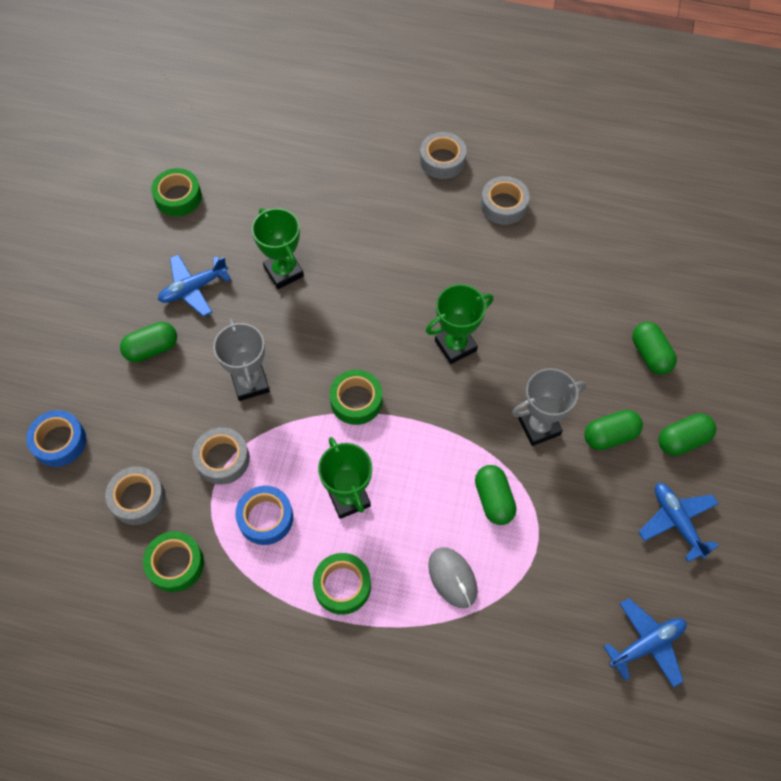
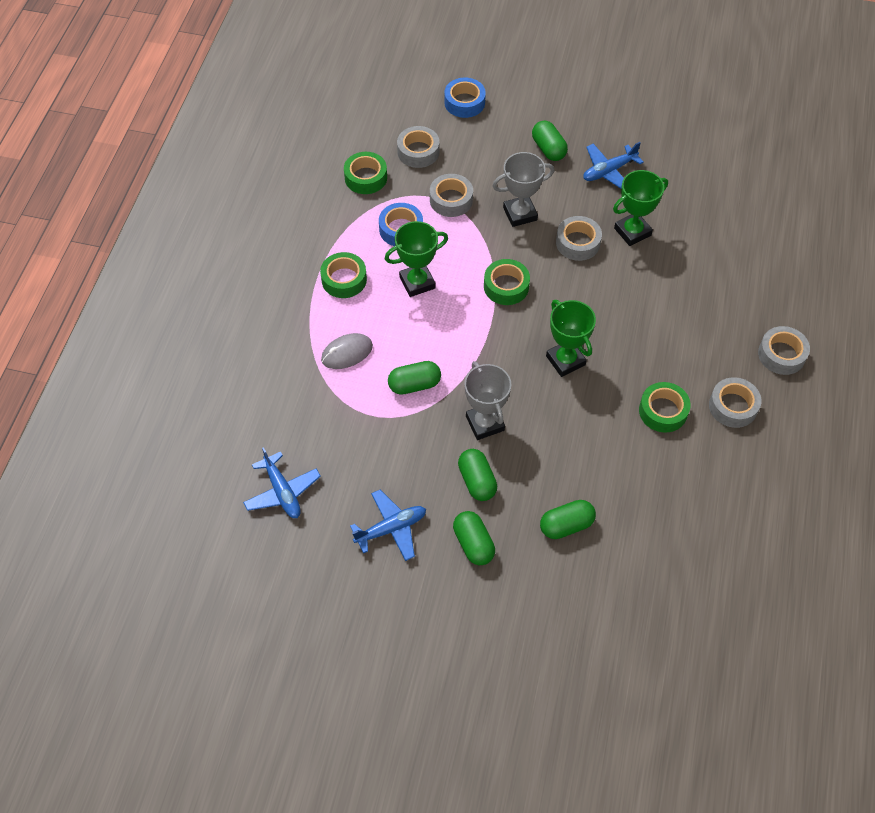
camera: 90 degrees right, 5 degrees down
green tape [151,168,202,217] -> green tape moved to [639,382,691,433]
blue plane [158,254,231,317] -> blue plane turned 90 degrees counterclockwise [583,142,644,189]
none -> grey tape [556,216,602,261]

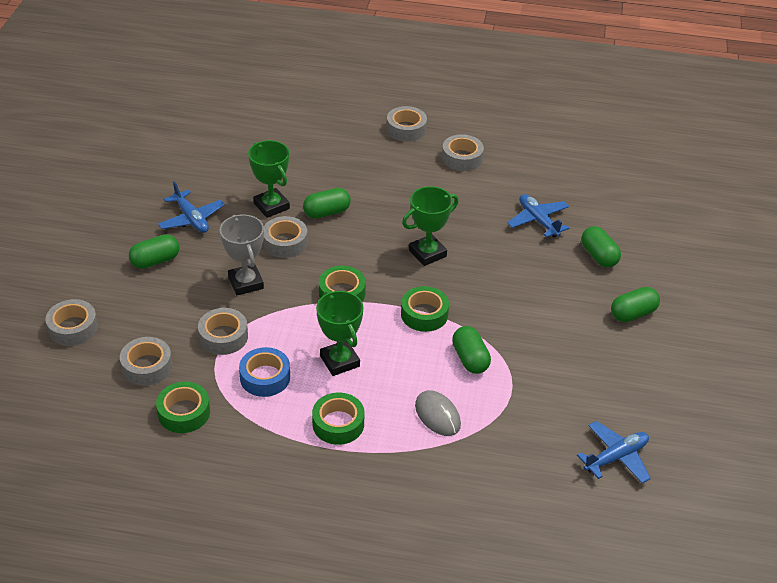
camera: 95 degrees left, 15 degrees down
blue plane [350,490,426,561] -> blue plane moved to [507,194,569,238]
blue tape [444,78,486,118] -> grey tape [45,299,98,346]
green capsule [458,449,497,501] -> green capsule moved to [303,188,351,219]
grey trophy [464,361,511,440] -> none
green tape [639,382,691,433] -> green tape moved to [401,286,449,332]

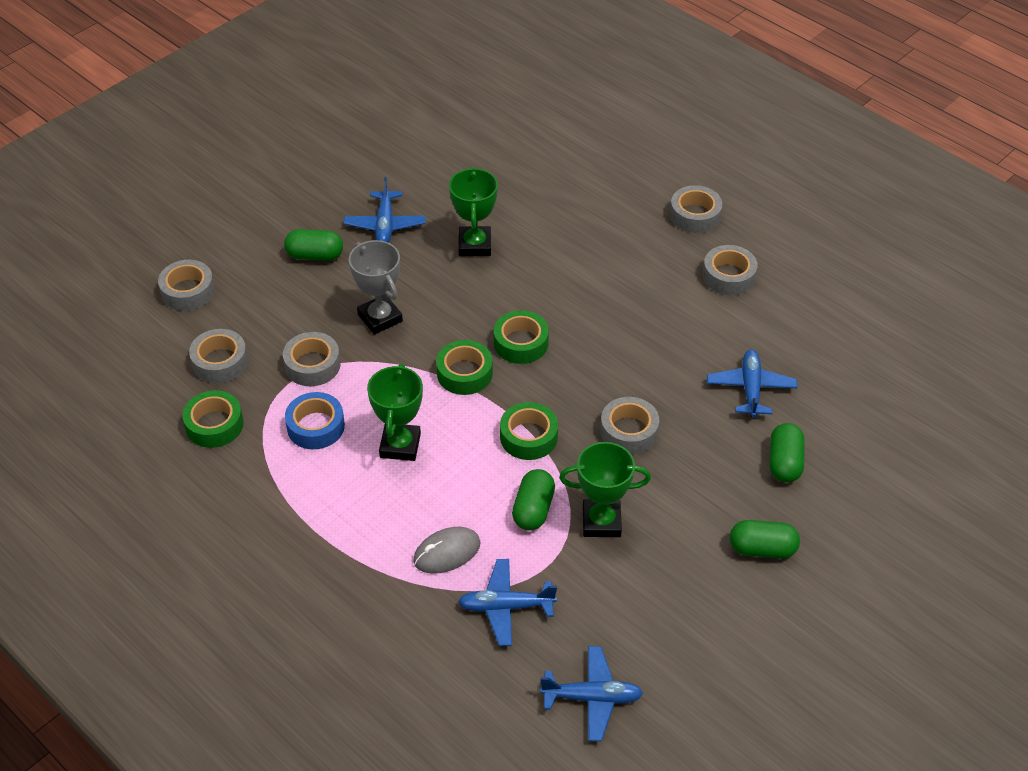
camera: 35 degrees right, 5 degrees up
grey trophy [220,215,264,295] -> grey trophy turned 45 degrees counterclockwise [349,240,403,335]
grey tape [263,216,308,258] -> grey tape moved to [600,397,659,454]
green capsule [303,188,351,219] -> none
green tape [312,393,364,445] -> green tape moved to [494,310,549,364]
green trophy [402,186,459,266] -> green trophy moved to [559,442,651,537]
grey mouse [415,390,461,436] -> grey mouse turned 60 degrees clockwise [413,527,480,574]
none -> blue plane [458,559,557,646]

